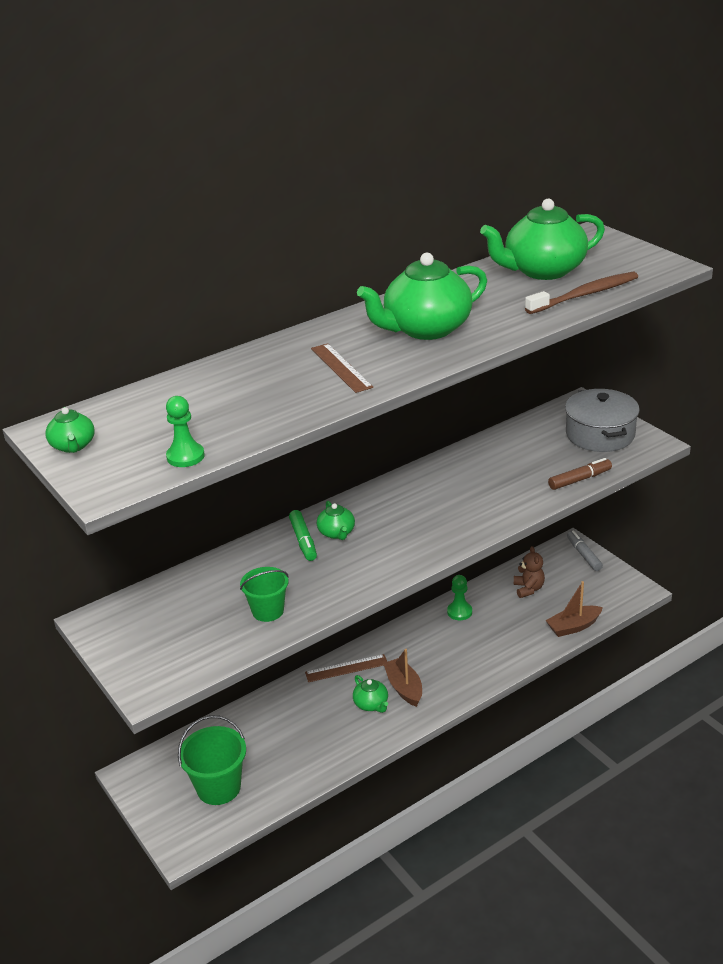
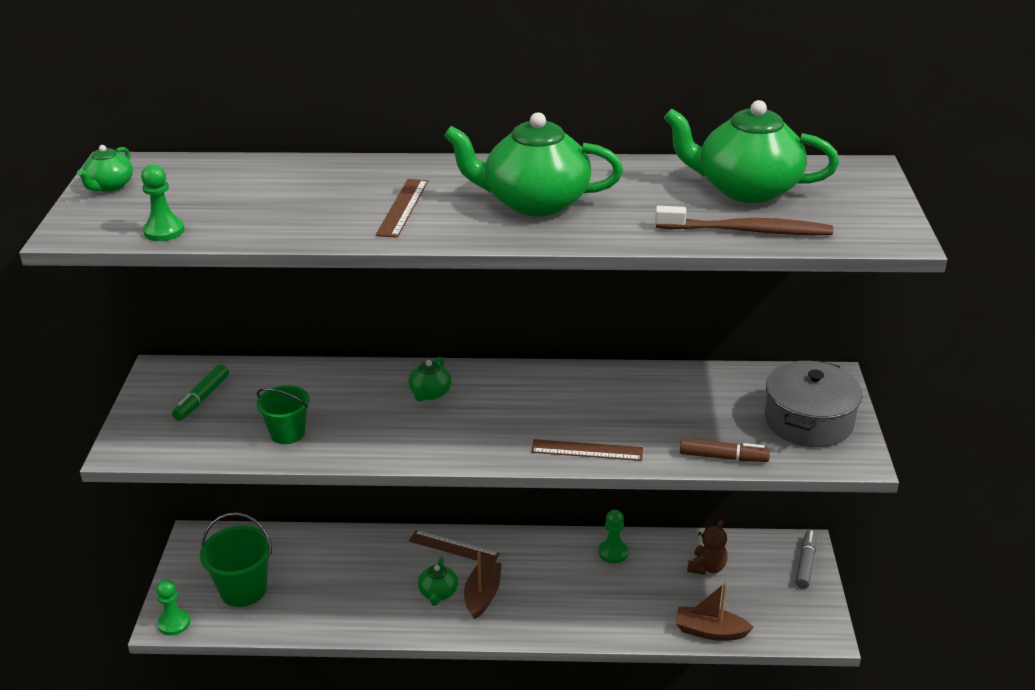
camera: 35 degrees right, 0 degrees up
green marker [289,510,317,561] -> green marker moved to [172,364,229,421]
none -> green pawn [156,579,190,636]
none -> brown ruler [531,439,643,461]

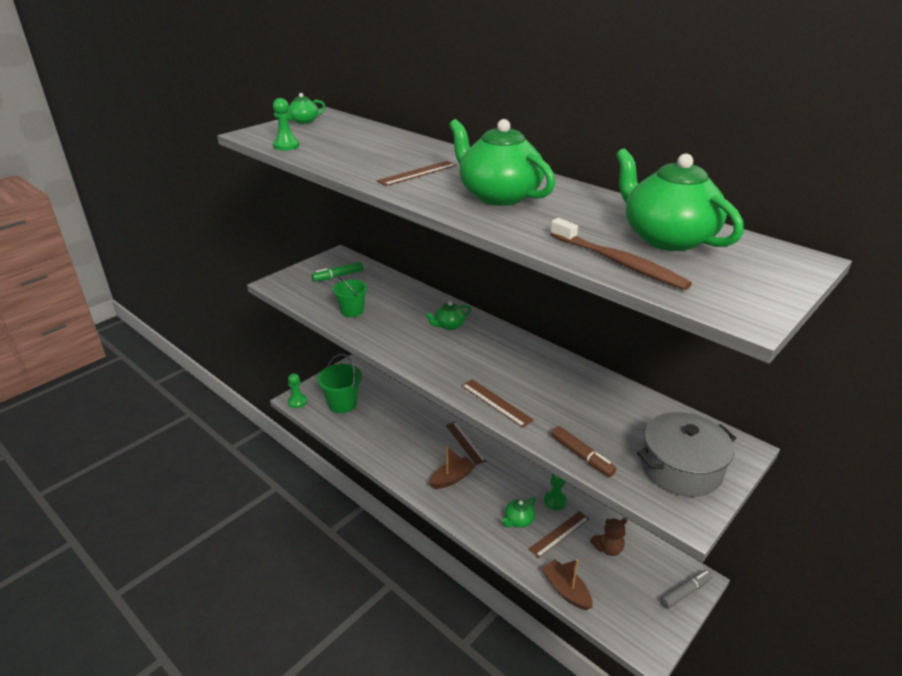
camera: 40 degrees right, 0 degrees up
green teapot [418,557,458,606] -> green teapot moved to [502,497,536,528]
none -> brown ruler [529,511,589,558]

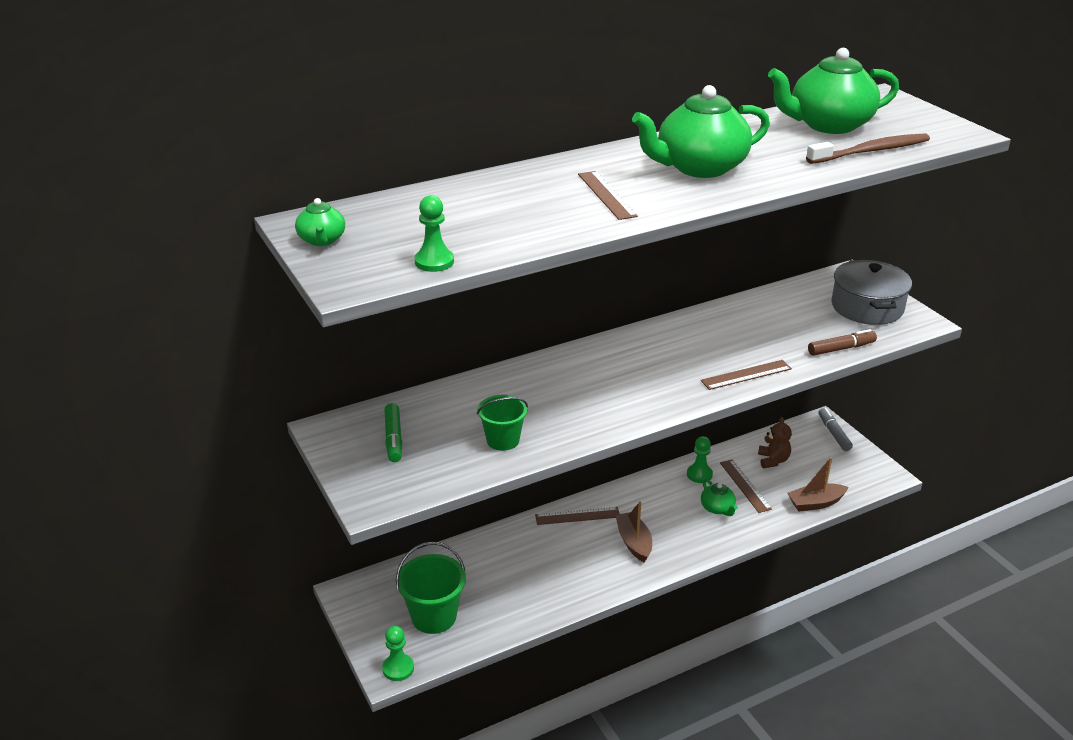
camera: 70 degrees left, 0 degrees up
green teapot [426,301,471,330] -> none

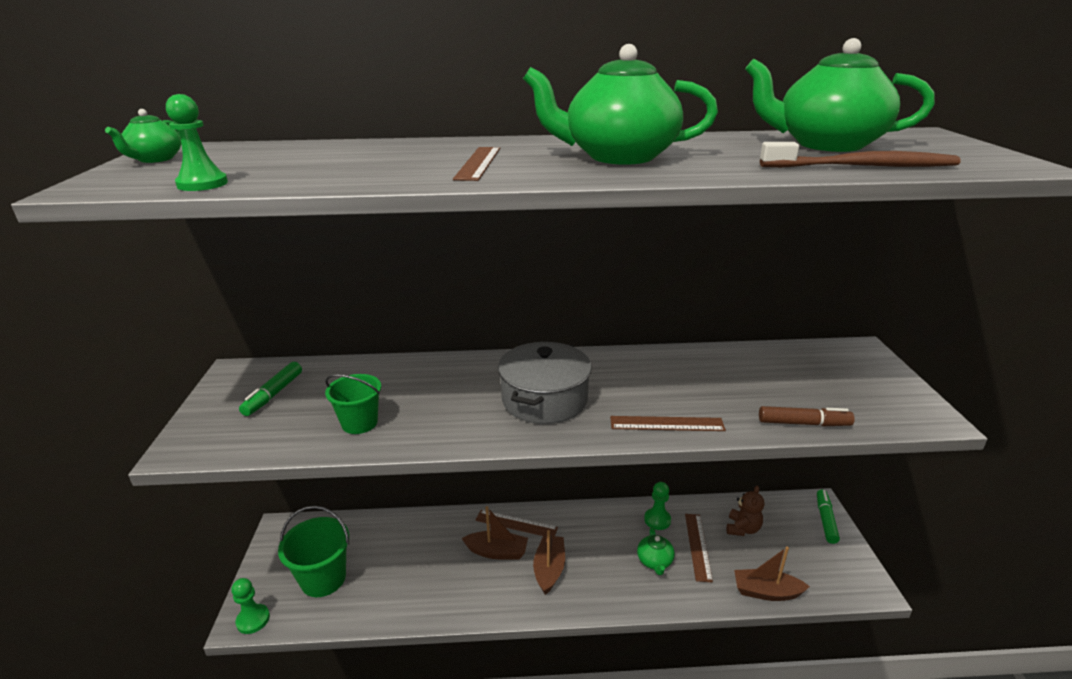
camera: 25 degrees right, 5 degrees down
grey marker [819,408,853,451] -> green marker [817,490,840,544]
grey pot [832,260,912,325] -> grey pot moved to [498,342,592,424]
none -> brown boat [461,506,528,559]

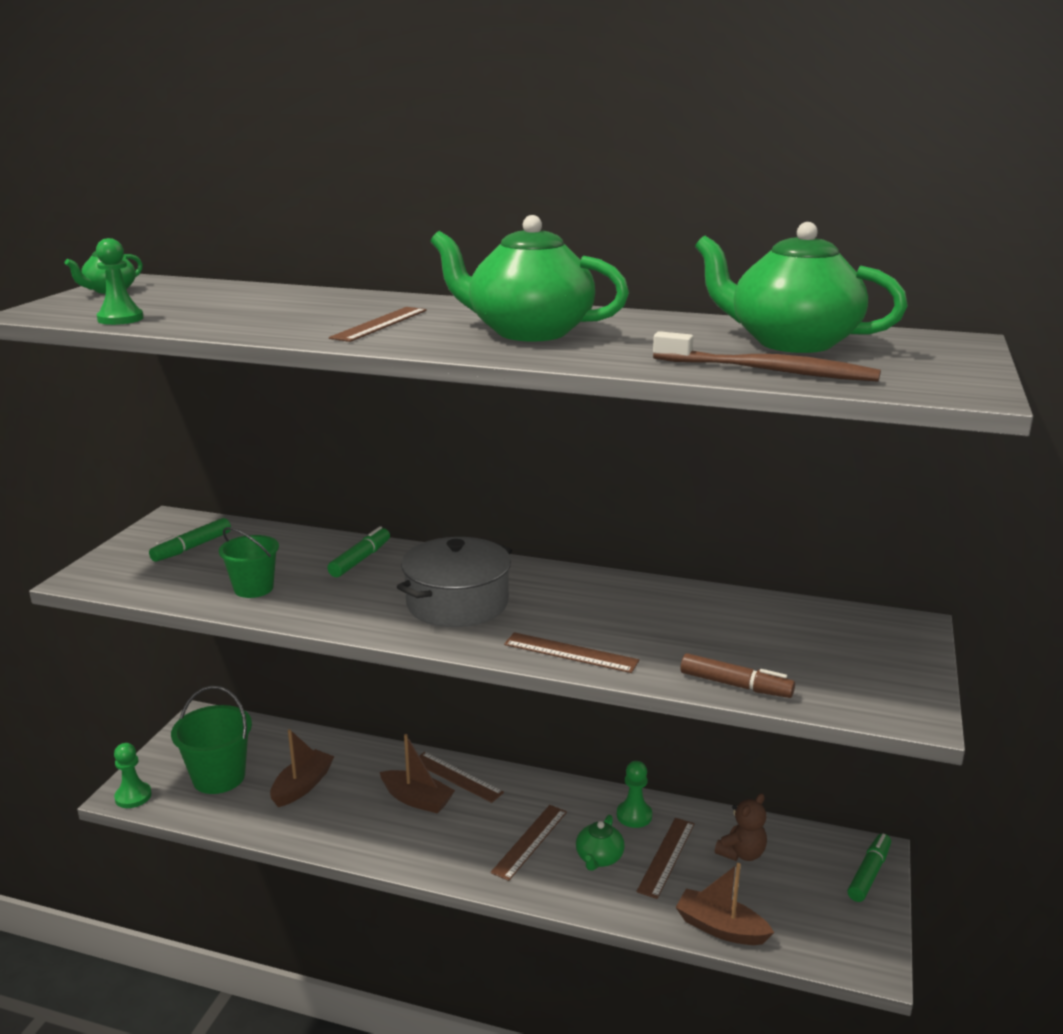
camera: 20 degrees right, 5 degrees down
brown boat [533,530,565,595] -> brown boat moved to [270,729,335,807]
none -> green marker [327,526,390,577]
none -> brown ruler [491,805,567,881]

